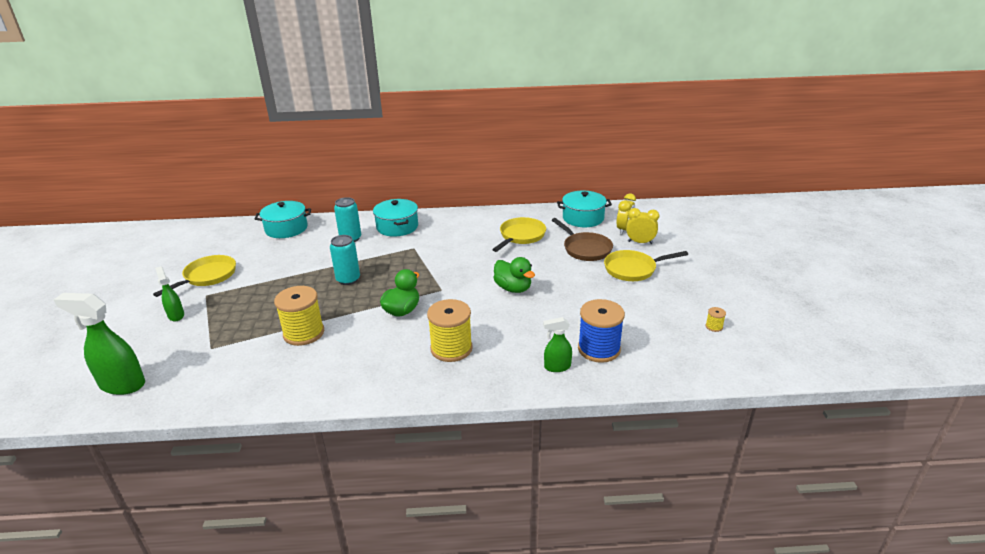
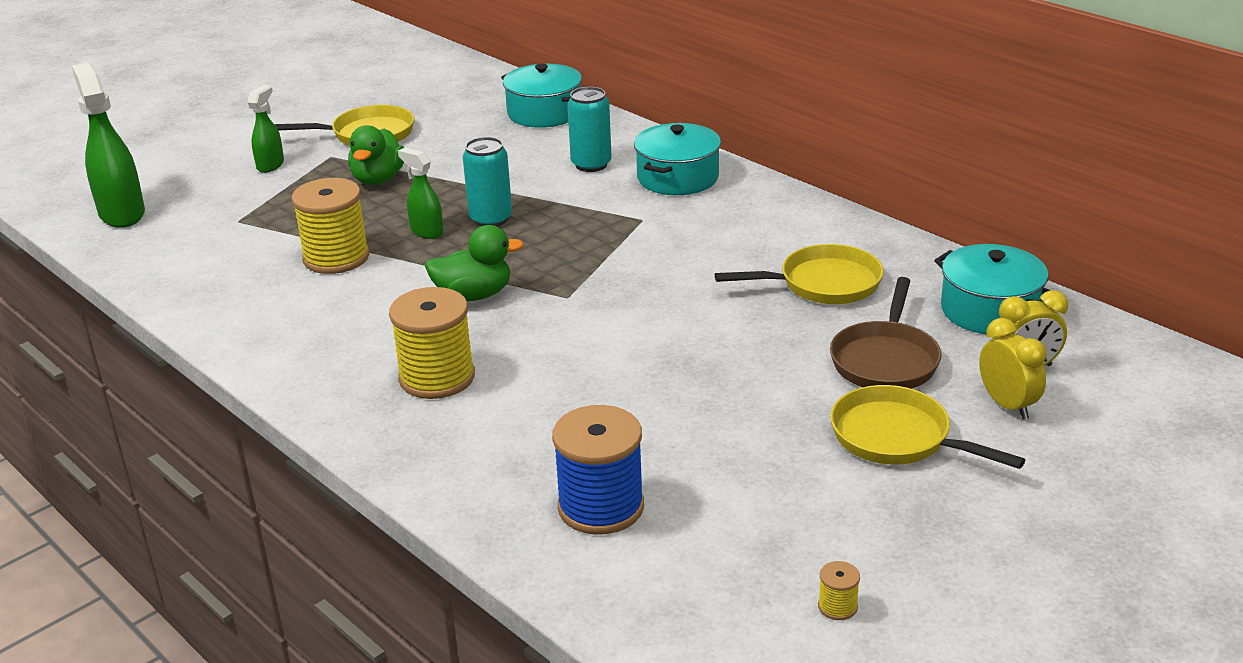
camera: 50 degrees right, 0 degrees up
green duck [493,257,535,293] -> green duck moved to [348,125,404,185]
green spray bottle [543,317,572,372] -> green spray bottle moved to [398,148,443,239]

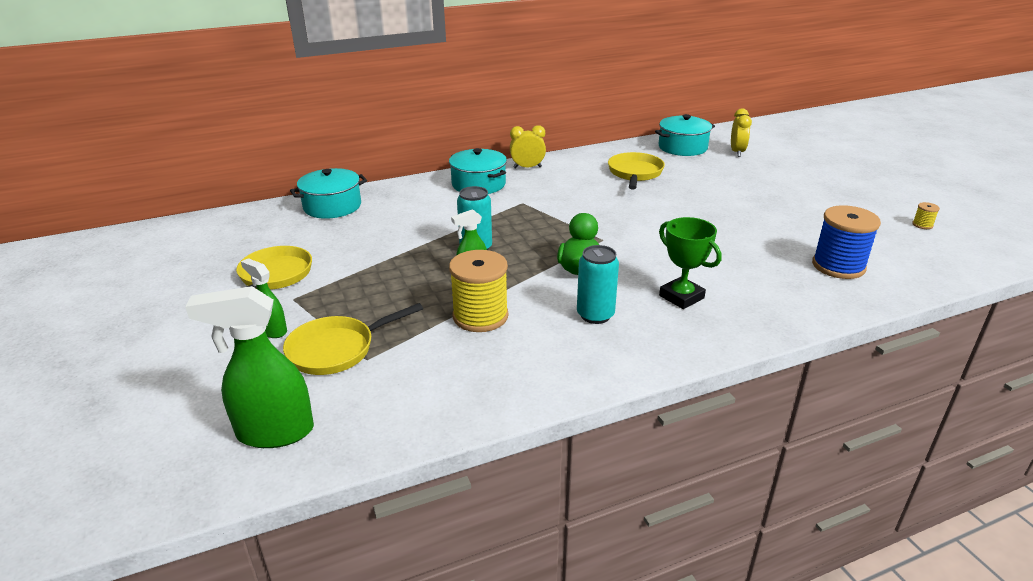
camera: 70 degrees left, 0 degrees up
green duck [348,125,404,185] -> none
yellow spool [389,287,475,399] -> green trophy [659,217,722,309]
turquoise can [567,87,612,172] -> turquoise can moved to [577,245,619,324]
brown pan [830,277,942,389] -> none
yellow pan [830,385,1025,469] -> yellow pan moved to [283,303,423,375]
yellow clock [979,318,1047,419] -> yellow clock moved to [510,125,546,169]

